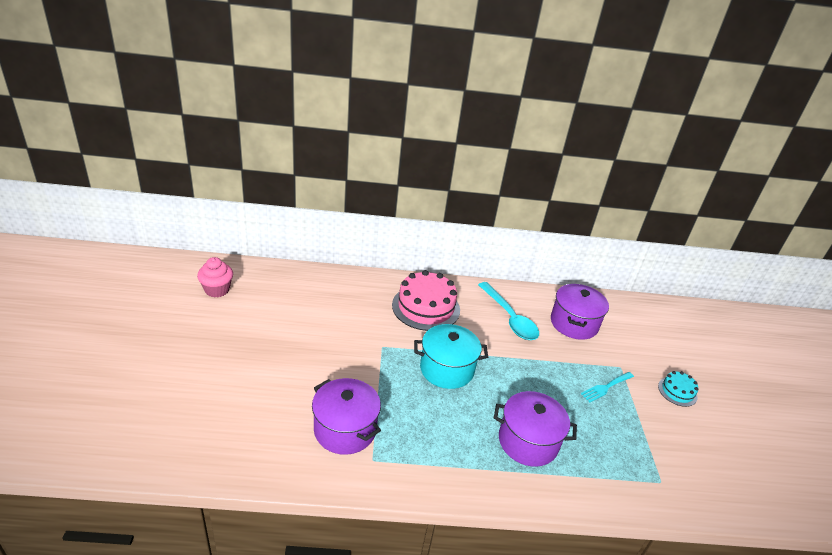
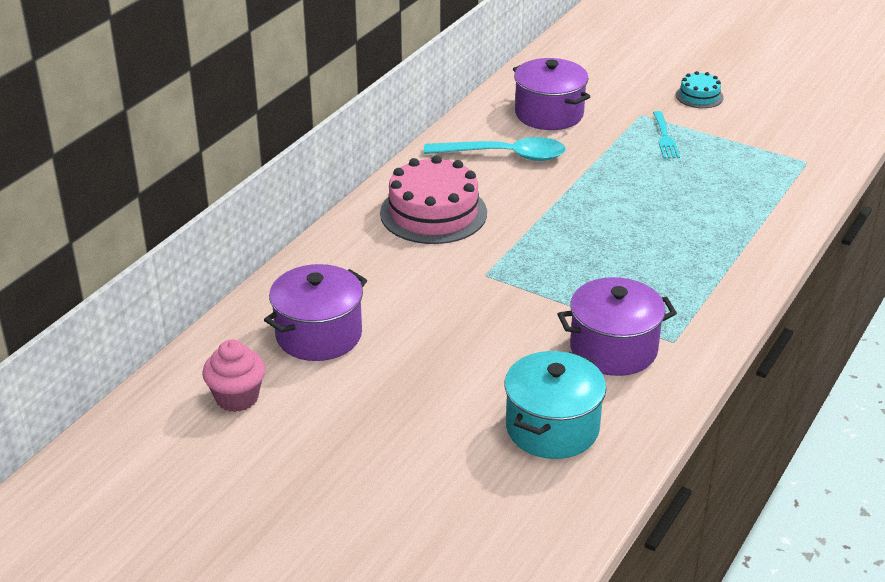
camera: 55 degrees left, 0 degrees up
turquoise pot [414,324,488,389] -> turquoise pot moved to [505,351,606,459]
purple pot [494,391,577,467] -> purple pot moved to [264,264,367,361]

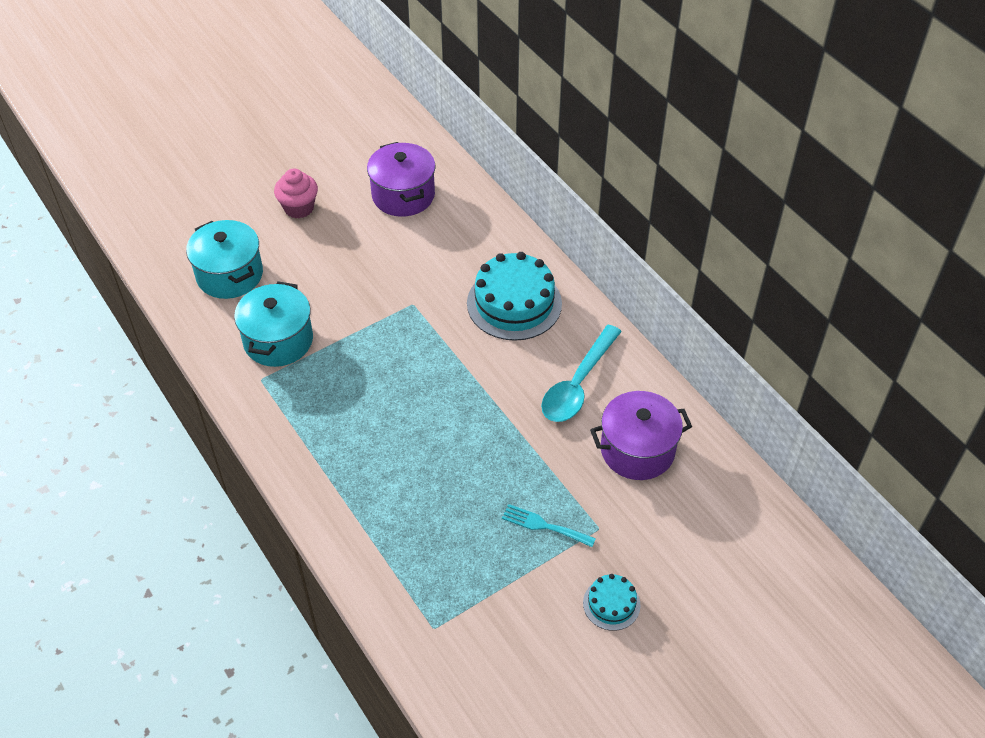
camera: 115 degrees right, 15 degrees up
pink cupcake [202,339,265,412] -> pink cupcake moved to [274,169,318,218]
pink cake [380,155,487,244] -> turquoise cake [467,252,562,341]
purple pot [558,277,677,376] -> turquoise pot [234,281,313,367]

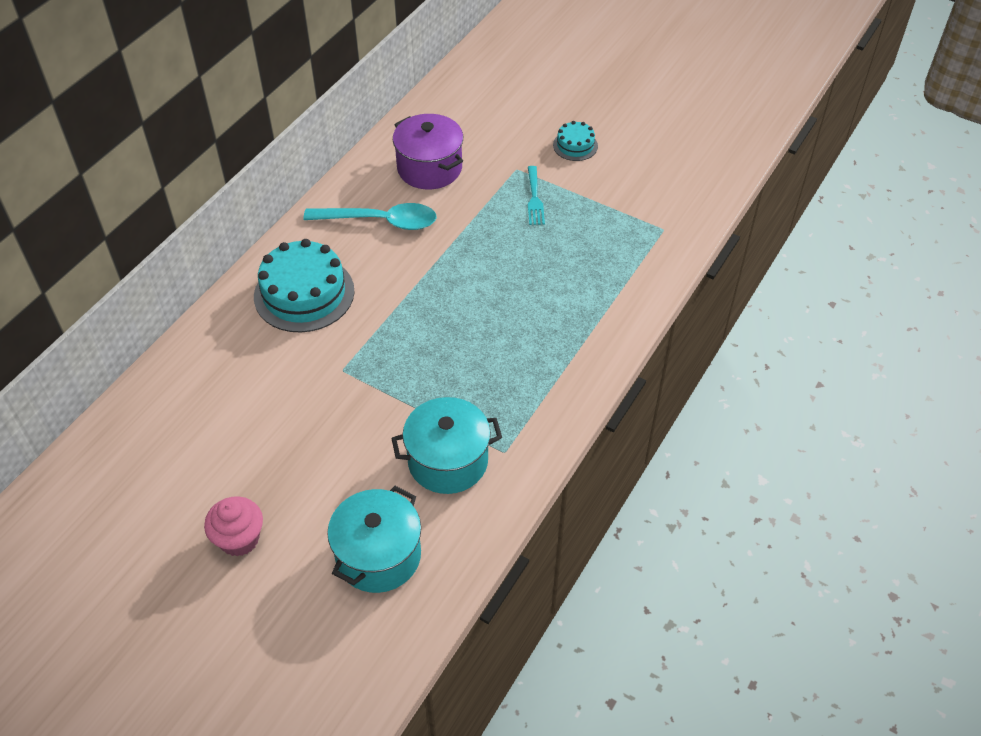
camera: 115 degrees left, 0 degrees up
purple pot [367,142,436,217] -> none

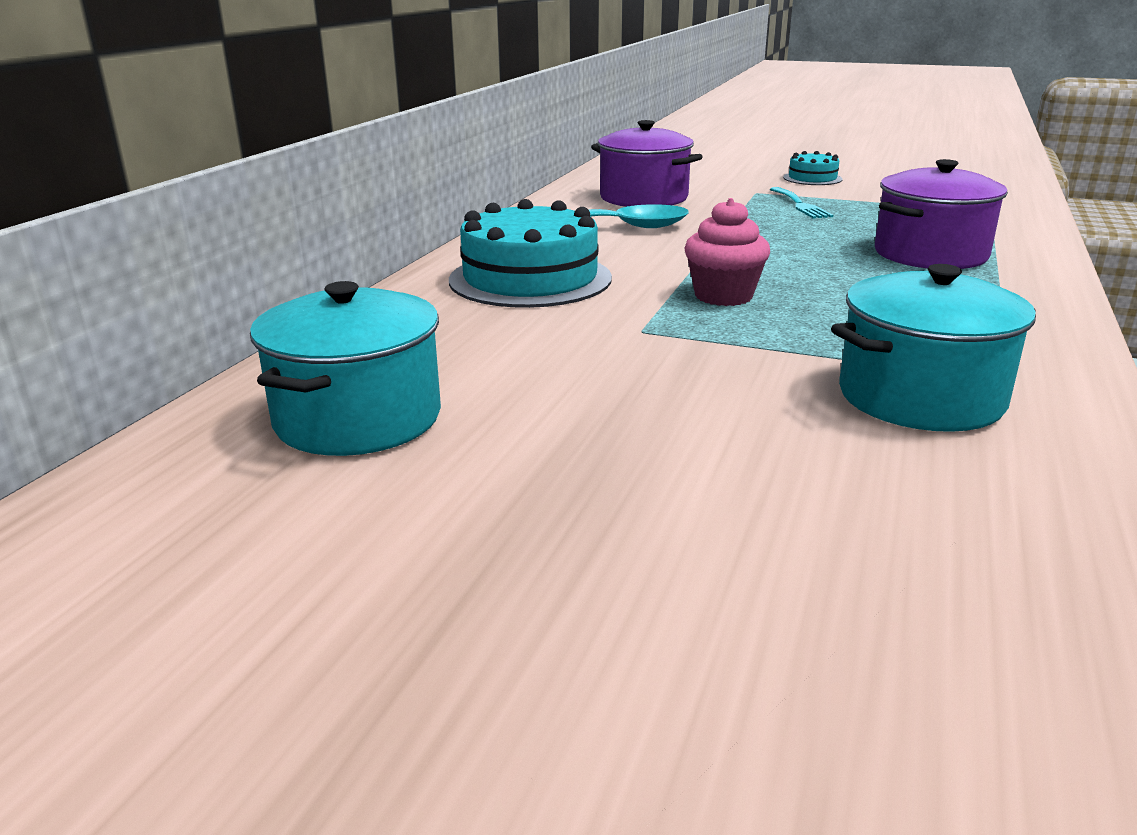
camera: 10 degrees left, 25 degrees down
pink cupcake [204,496,263,556] -> pink cupcake moved to [684,198,770,306]
turquoise pot [327,486,421,593] -> turquoise pot moved to [250,281,441,456]
none -> purple pot [875,159,1008,269]

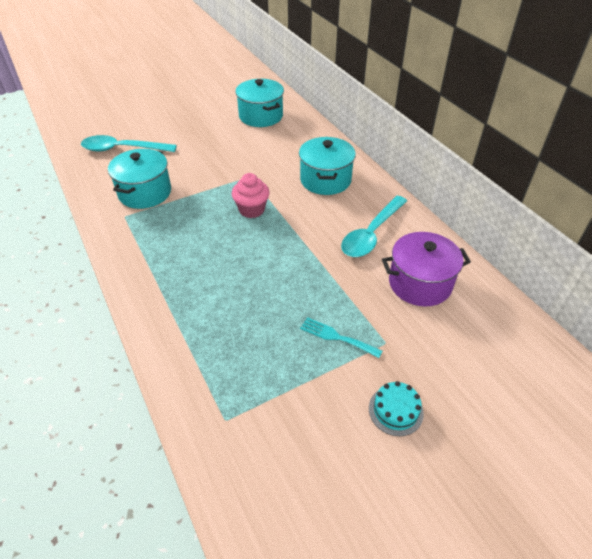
camera: 130 degrees right, 20 degrees up
turquoise cake [449,199,612,308] -> turquoise pot [299,137,356,195]
purple pot [875,159,1008,269] -> none
none -> turquoise spoon [81,135,177,152]

